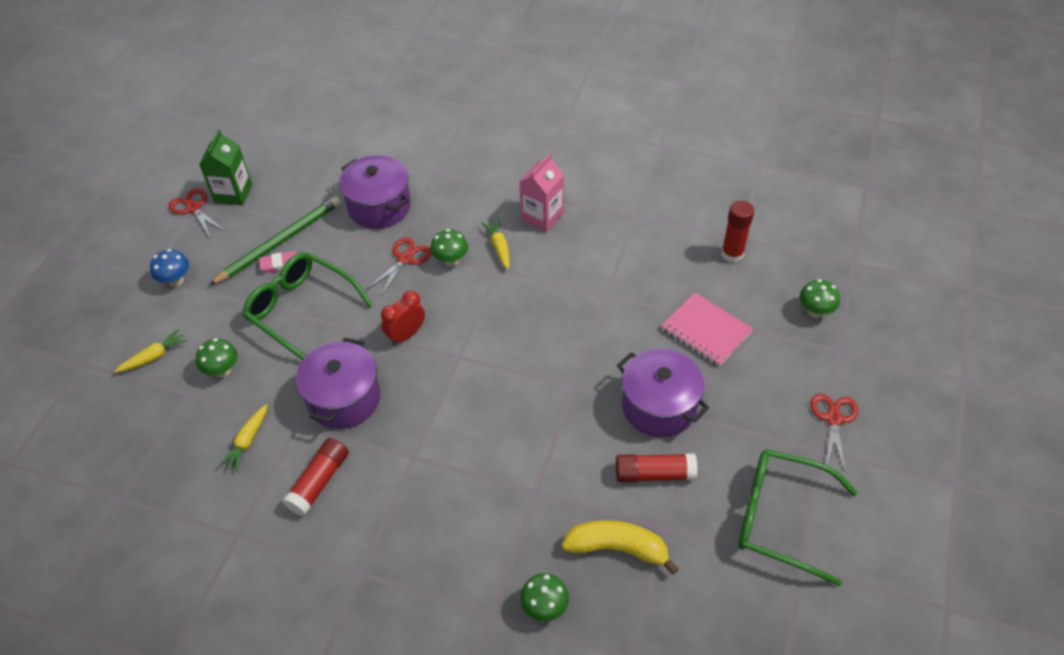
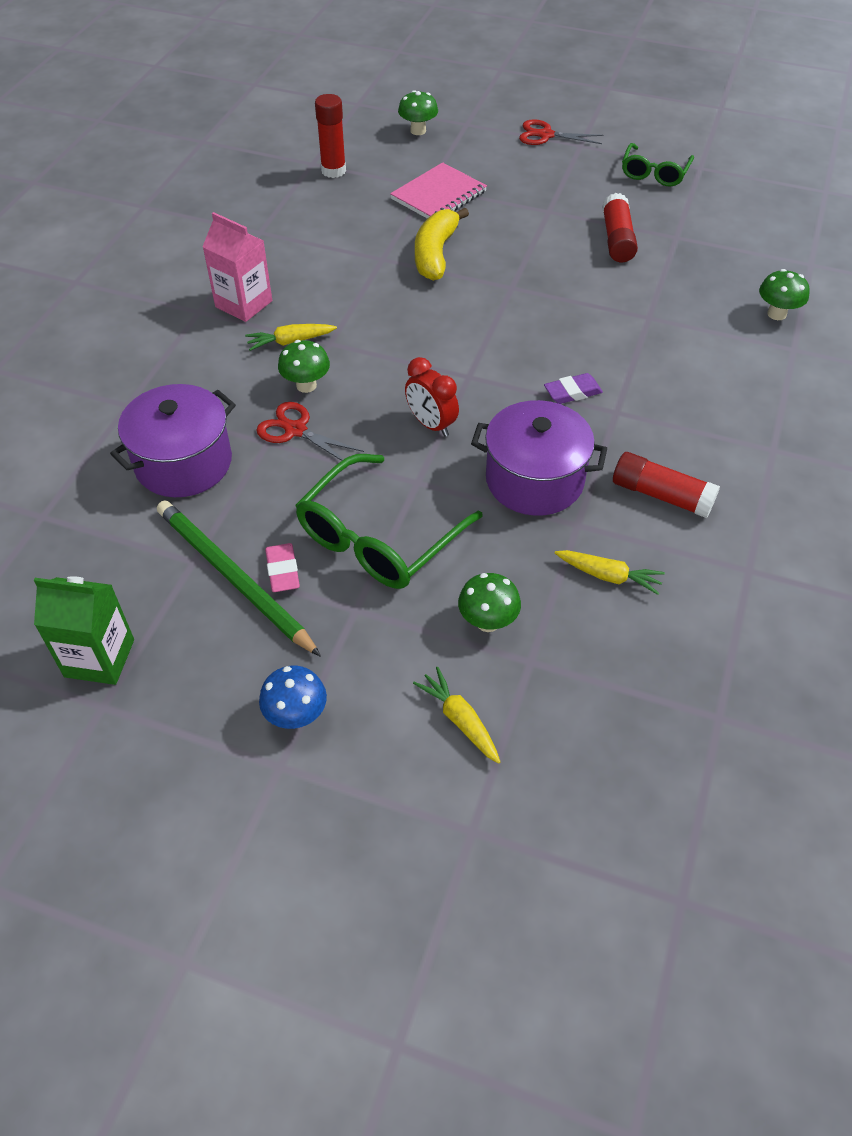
camera: 90 degrees left, 0 degrees up
red scissors [169,188,226,237] -> none
yellow banana [562,520,679,574] -> yellow banana moved to [415,208,469,281]
purple pot [617,348,709,437] -> none
green glasses [738,449,858,586] -> green glasses [622,143,694,187], size x0.61
none -> purple eraser [544,373,603,404]

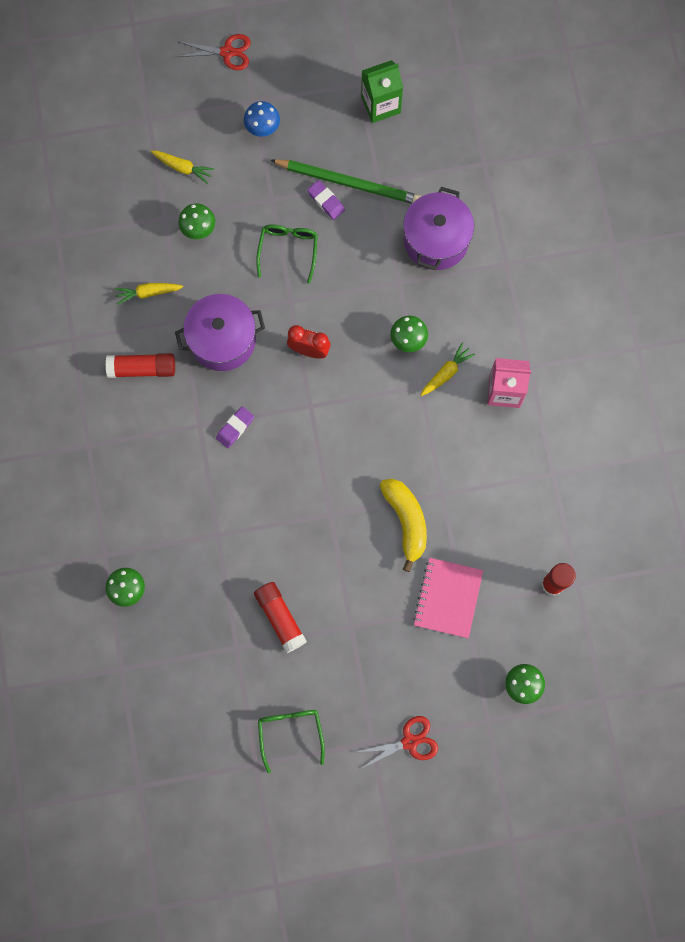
camera: 150 degrees right, 25 degrees up
red scissors [256,402,364,466] -> red scissors moved to [177,34,251,70]
pink eraser [265,543,300,592] -> purple eraser [307,180,345,220]
green glasses [295,454,483,589] -> green glasses [256,224,318,284], size x0.61

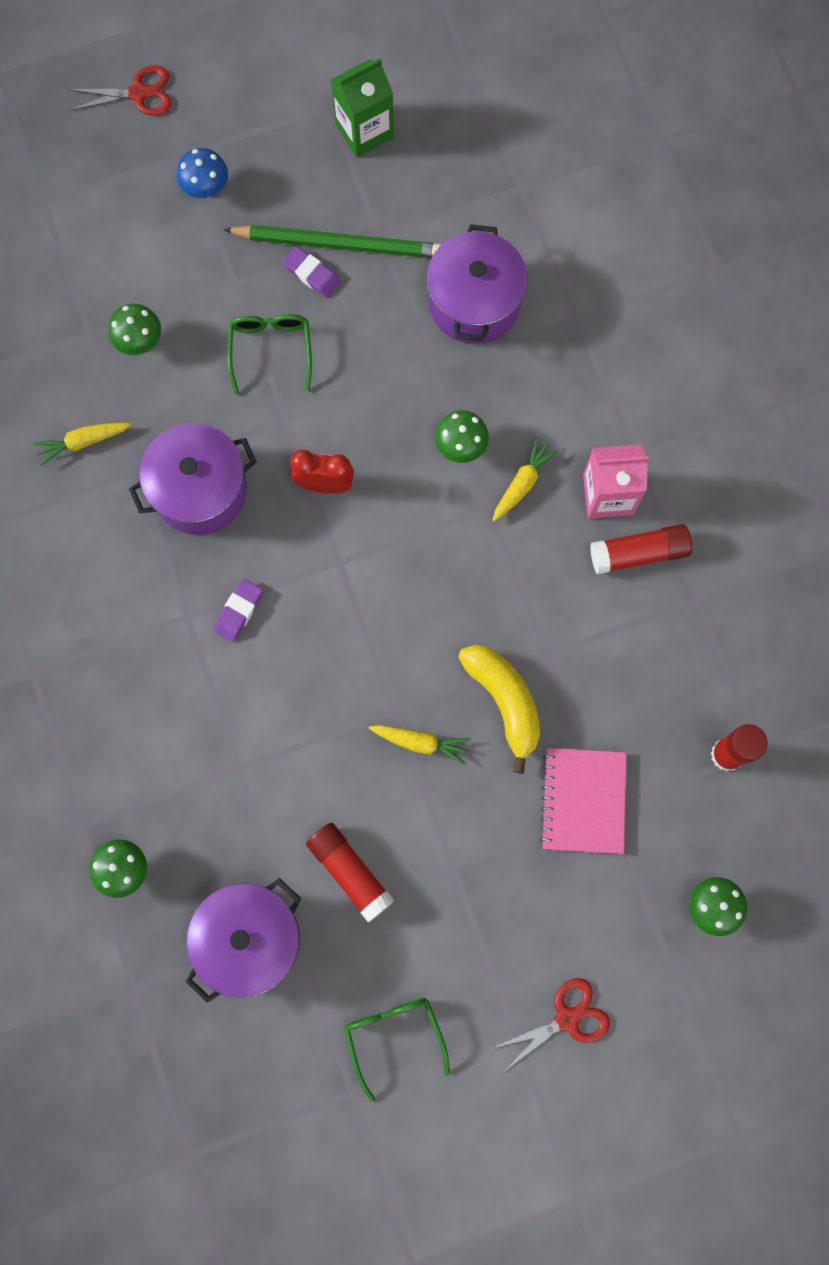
camera: 10 degrees left, 0 degrees up
red glue stick [106,353,175,378] -> red glue stick moved to [590,524,692,574]
yellow carrot [151,151,215,184] -> yellow carrot moved to [369,725,471,765]
none -> purple pot [186,878,301,1003]

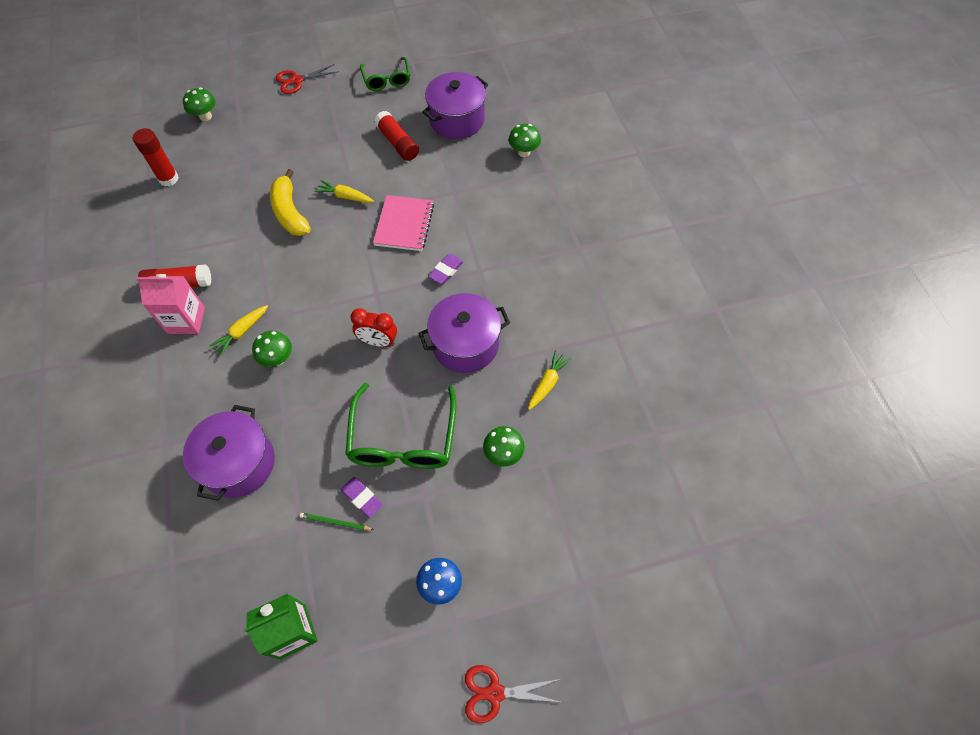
camera: 175 degrees left, 15 degrees down
yellow carrot [33,423,131,466] -> yellow carrot turned 45 degrees counterclockwise [528,350,571,410]
green pencil [223,225,442,258] -> green pencil [300,513,374,530], size x0.42
green glasses [227,314,312,395] -> green glasses [345,383,456,469], size x1.64
pink notebook [540,748,627,854] -> pink notebook moved to [373,195,434,251]

